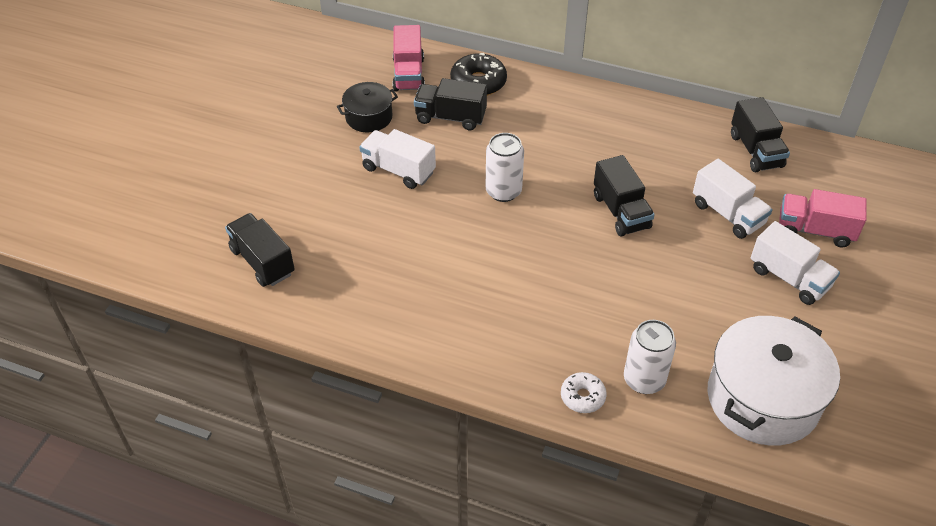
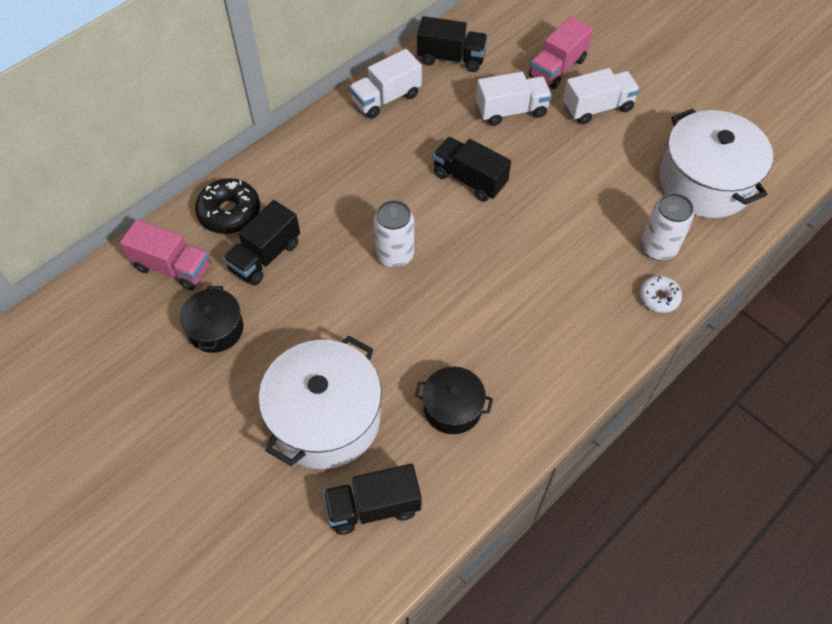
camera: 65 degrees left, 10 degrees up
white truck [359,129,436,189] -> white truck moved to [349,49,422,119]
black truck [594,155,655,237] -> black truck turned 150 degrees counterclockwise [433,137,511,202]
none -> white pot [258,335,382,469]
none -> black pot [415,367,493,434]

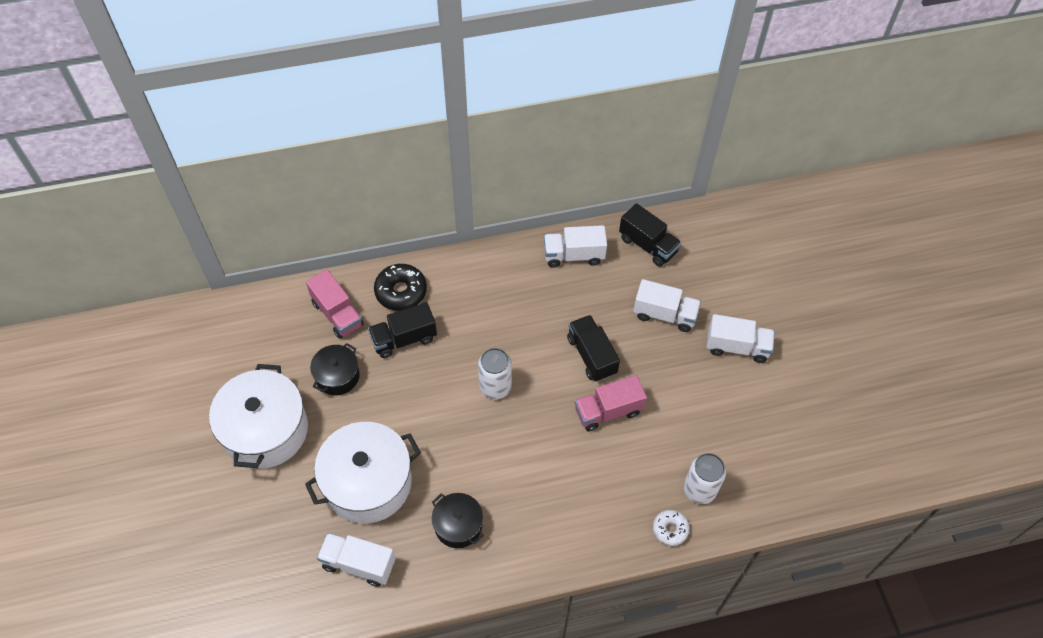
camera: 30 degrees right, 0 degrees up
black truck [323,464,422,535] -> white truck [317,533,396,587]
pink truck [529,16,593,89] -> pink truck moved to [575,375,647,431]
white pot [659,108,773,218] -> white pot moved to [209,364,308,469]

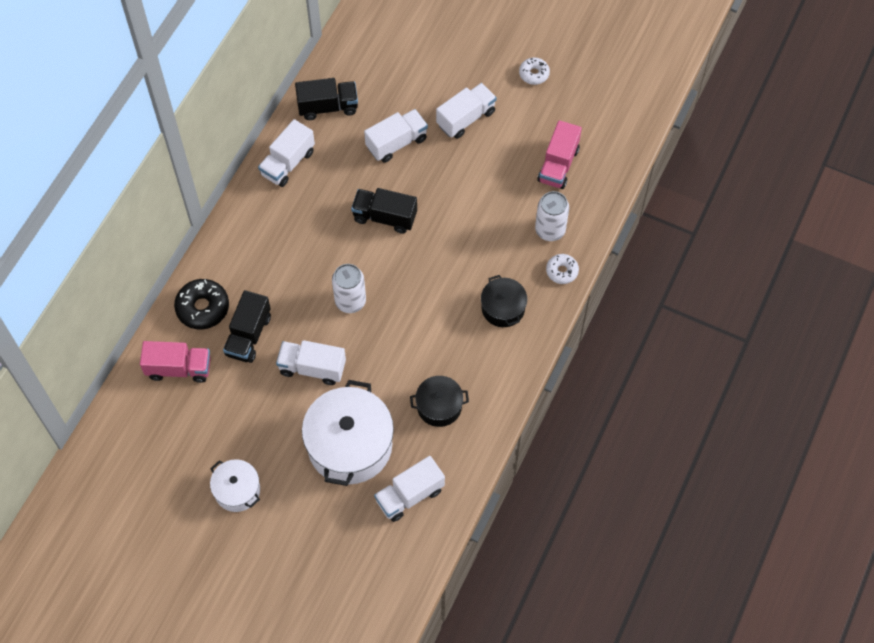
camera: 50 degrees left, 5 degrees up
white pot [209,364,308,469] -> white pot [210,459,260,512], size x0.54
black pot [310,343,360,395] -> black pot moved to [481,275,527,327]
pink truck [575,375,647,431] -> pink truck moved to [537,120,582,189]
none -> white truck [276,340,346,385]
none -> white donut [519,58,550,85]

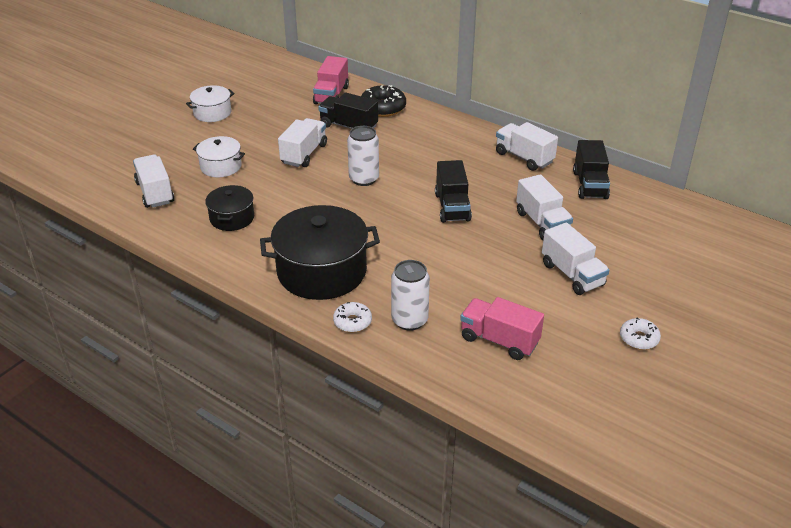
camera: 100 degrees right, 25 degrees down
white pot [302,380,394,486] -> white pot [193,136,245,178], size x0.54
black truck [351,188,417,234] -> black truck turned 150 degrees clockwise [435,160,472,223]
black pot [481,275,527,327] -> black pot [260,205,380,300], size x1.87

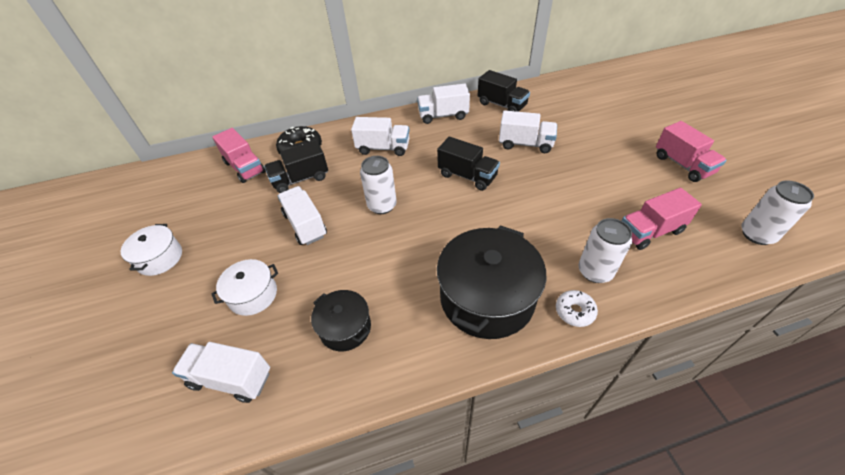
camera: 50 degrees left, 10 degrees up
white truck [542,222,609,295] -> white truck moved to [351,117,410,156]
white donut [620,318,661,350] -> pink truck [656,121,727,182]
none -> white can [741,181,814,245]

